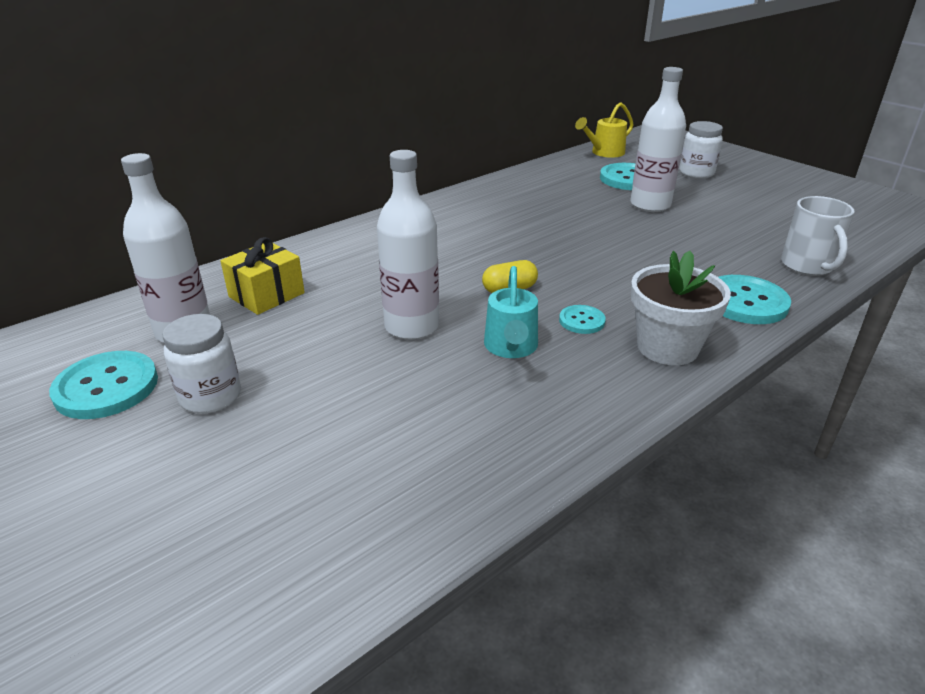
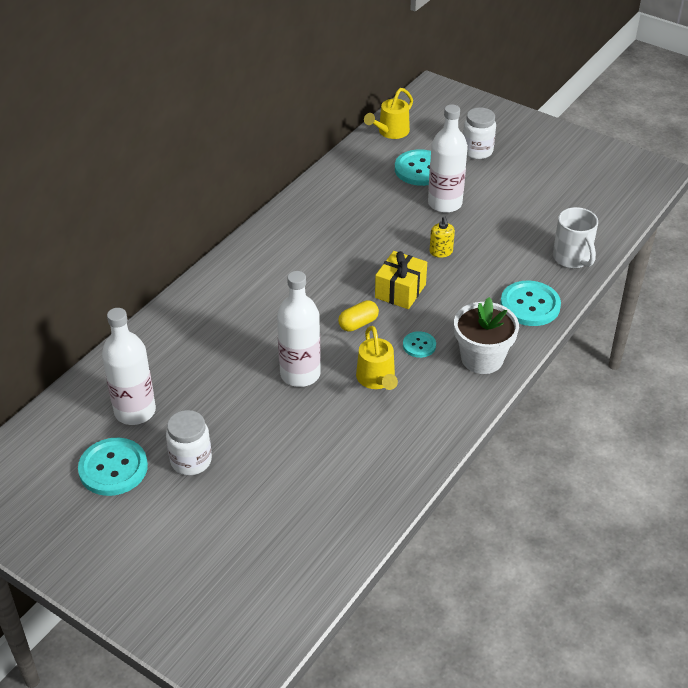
camera: 15 degrees left, 10 degrees up
yellow gift [220,237,305,315] -> yellow gift moved to [375,251,427,309]
turquoise watering can [484,266,538,358] -> yellow watering can [356,326,398,390]
none -> yellow soap dispenser [429,216,455,258]

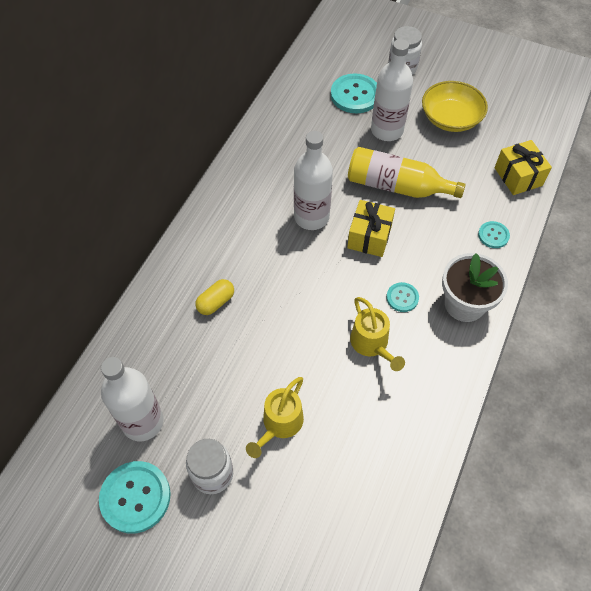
camera: 10 degrees left, 15 degrees up
white bottle [277,271,321,387] -> white bottle moved to [294,131,333,230]
yellow capsule [338,300,379,332] -> yellow capsule moved to [195,279,234,315]
yellow watering can [364,88,413,139] -> yellow watering can moved to [246,377,304,458]
yellow soap dispenser [429,216,455,258] -> yellow bottle [348,147,466,198]
turquoise button [500,281,561,326] -> turquoise button [478,221,510,248], size x0.54
white mug [553,207,598,268] -> yellow gift [495,140,552,195]
none -> yellow bowl [422,81,488,132]

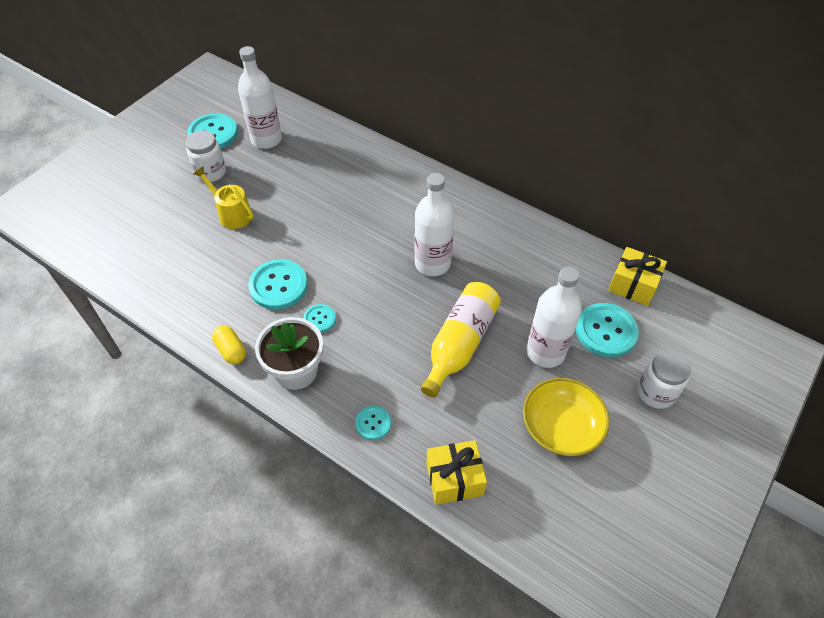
camera: 100 degrees right, 5 degrees down
yellow capsule [195,279,234,315] -> yellow capsule moved to [212,326,246,364]
yellow gift [347,200,395,257] -> yellow gift moved to [608,247,667,306]
yellow watering can [350,297,405,371] -> turquoise button [248,259,308,310]

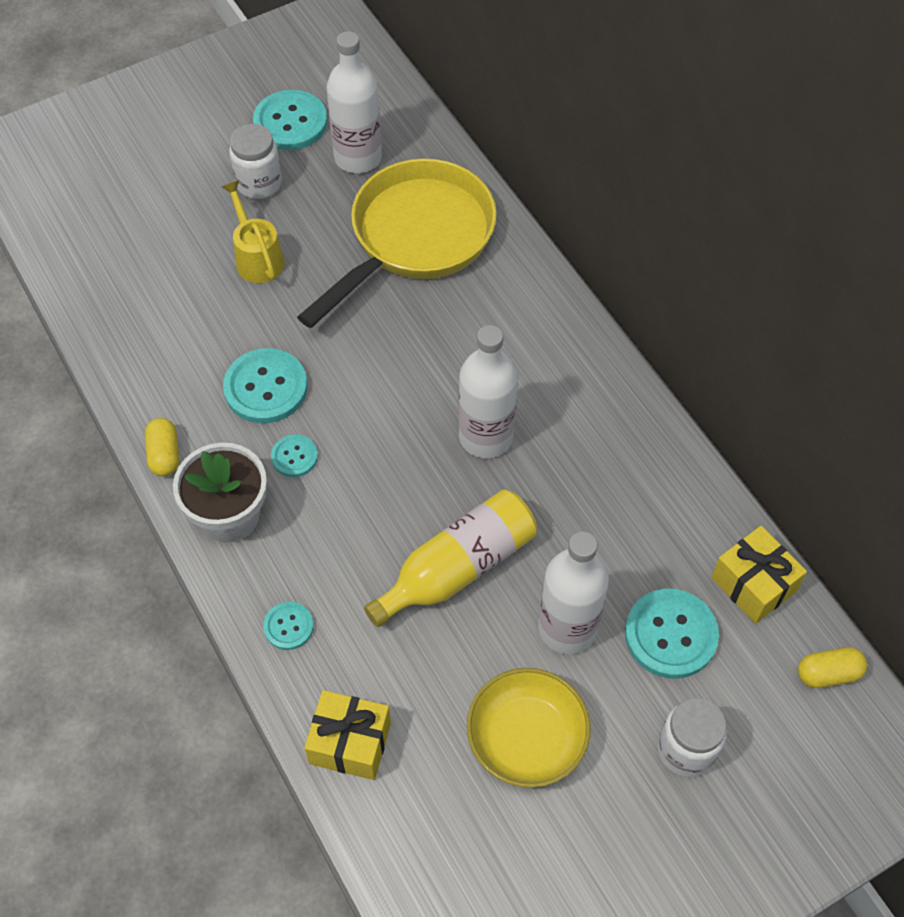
camera: 25 degrees right, 5 degrees up
none -> yellow pan [297,159,497,328]
none -> yellow capsule [798,647,867,688]

